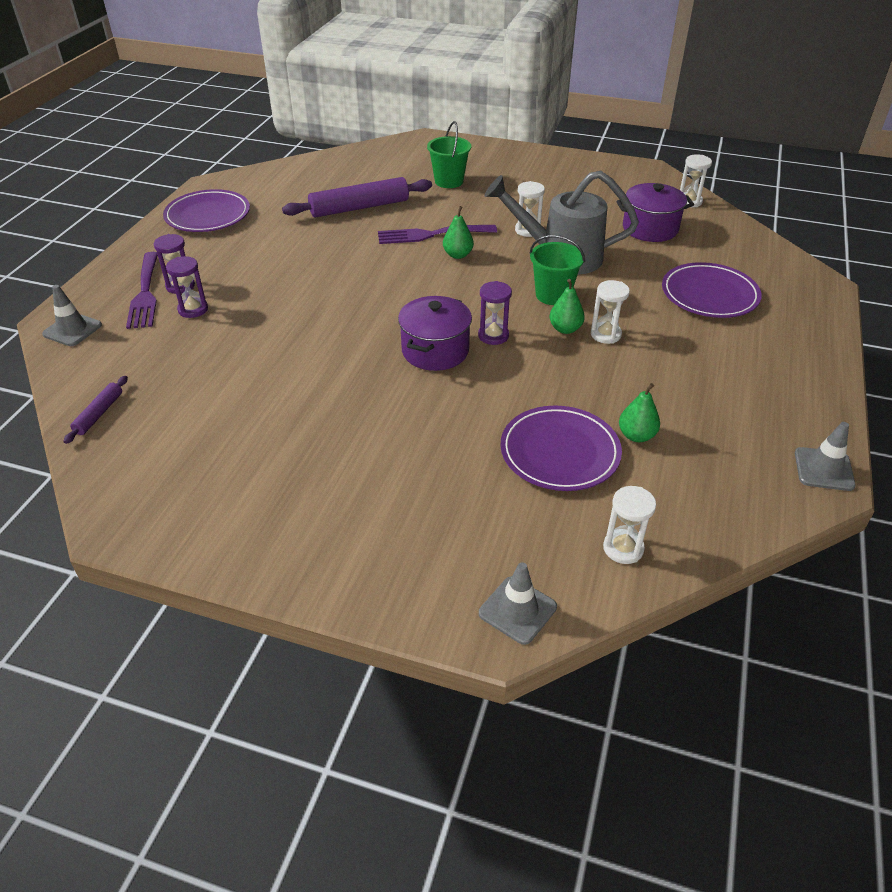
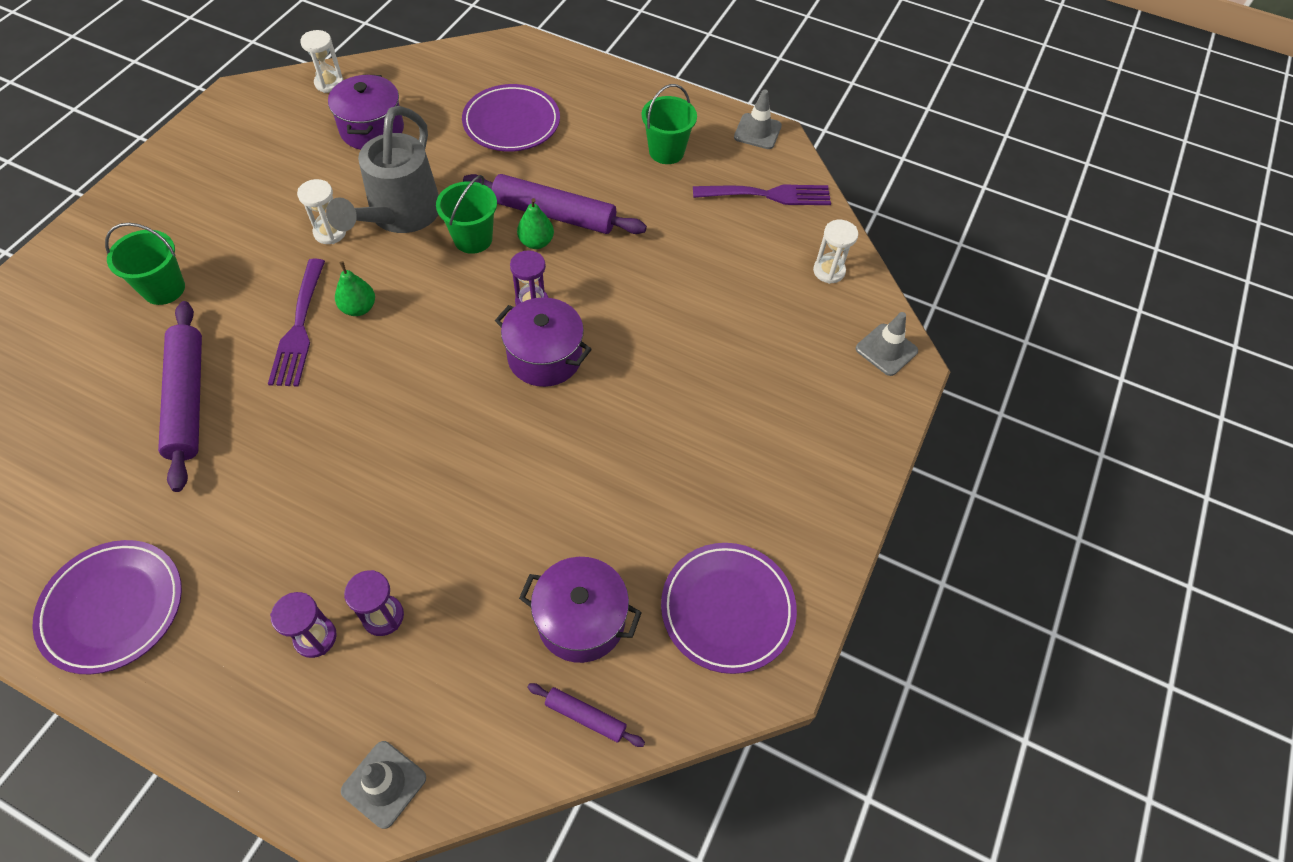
camera: 85 degrees left, 15 degrees up
purple fork [126,252,158,329] -> purple fork moved to [693,185,831,205]
purple plate [500,406,622,491] -> purple plate moved to [661,543,797,674]
white hourglass [591,280,630,344] -> purple rolling pin [463,174,647,234]
green pear [619,383,660,442] -> none
none -> purple pot [519,557,642,663]
none -> green bucket [642,84,697,164]

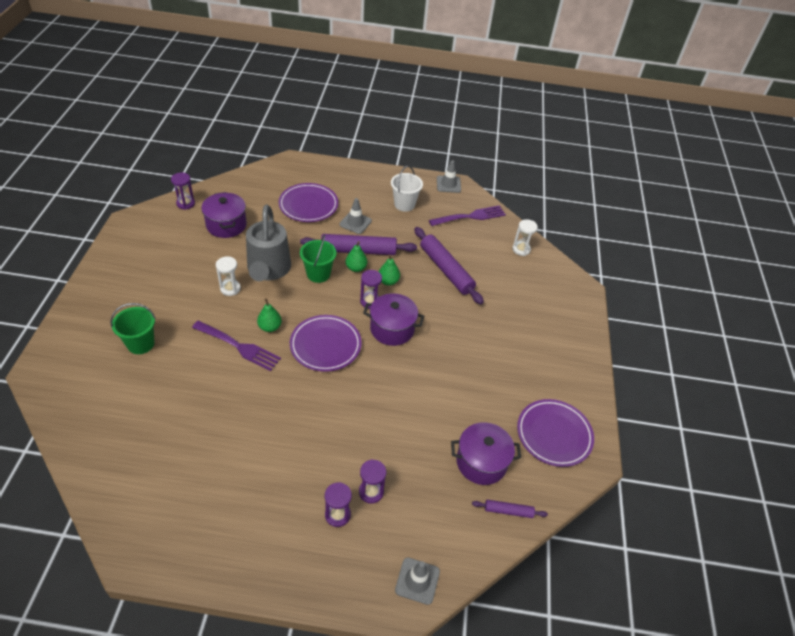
camera: 20 degrees left, 10 degrees down
purple plate [32,540,182,675] -> purple plate moved to [290,315,362,372]
purple rolling pin [158,301,202,492] -> purple rolling pin moved to [414,227,484,304]
purple fork [268,259,325,387] -> purple fork turned 45 degrees counterclockwise [192,321,281,371]
white hourglass [300,30,343,93] -> purple hourglass [171,172,195,210]
green bucket [642,84,697,164] -> white bucket [391,166,423,212]
grey traffic cone [856,312,918,376] -> grey traffic cone moved to [339,198,372,234]
none -> green pear [379,254,400,286]

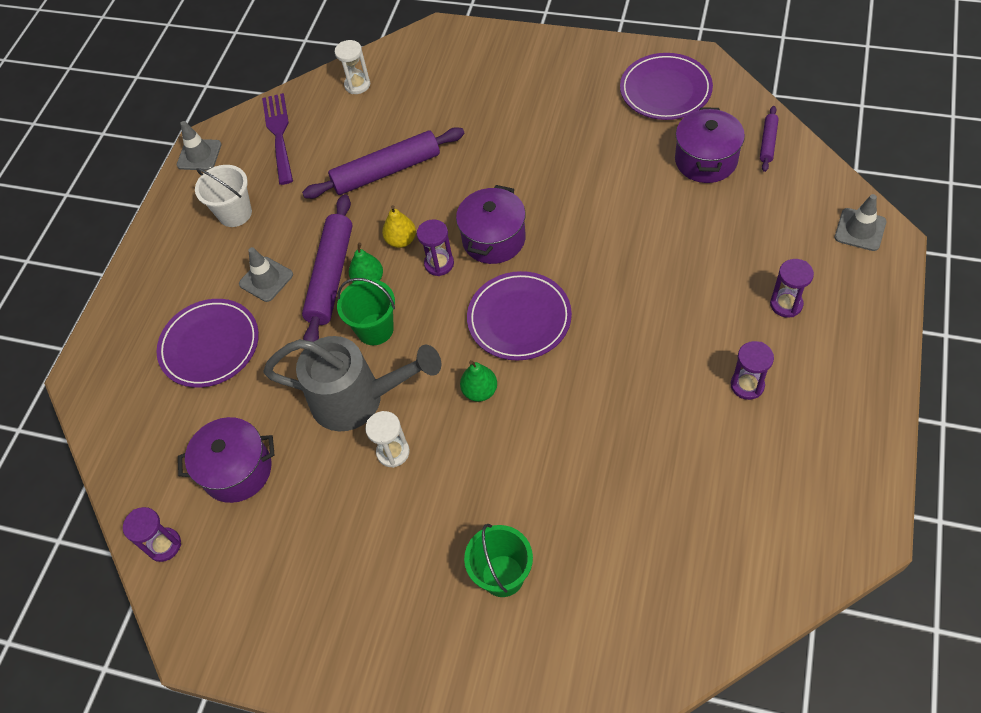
camera: 70 degrees left, 10 degrees up
purple fork [192,321,281,371] -> none
purple hourglass [359,459,386,504] -> purple hourglass moved to [731,341,774,400]
green pear [379,254,400,286] -> yellow pear [382,205,416,248]

